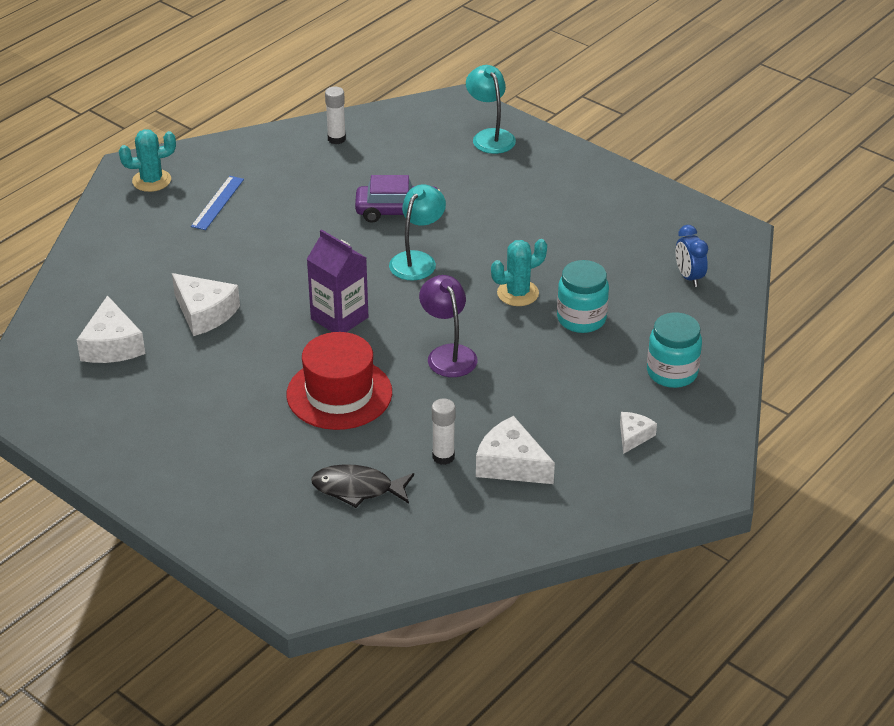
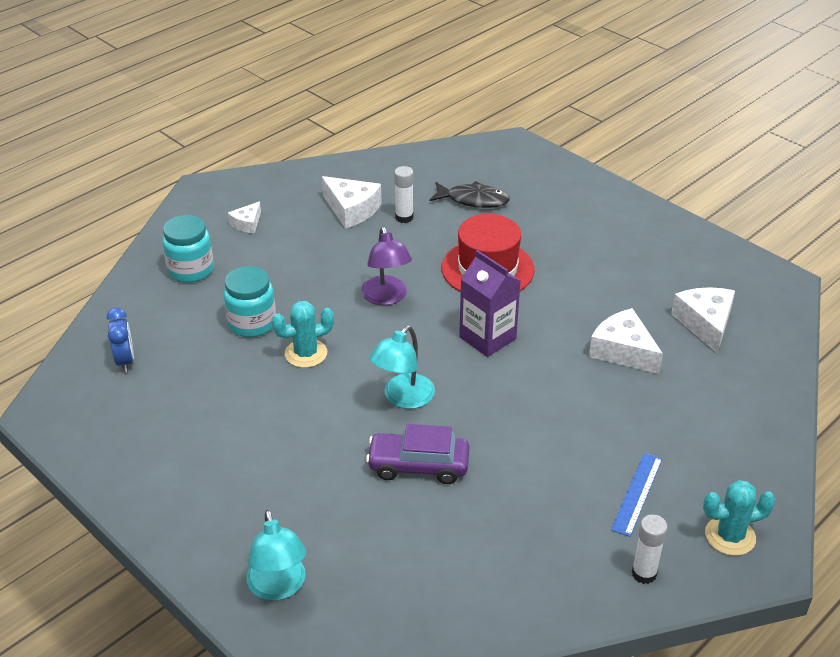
camera: 175 degrees left, 0 degrees up
white glue stick [325,87,346,144] -> white glue stick moved to [632,515,668,584]

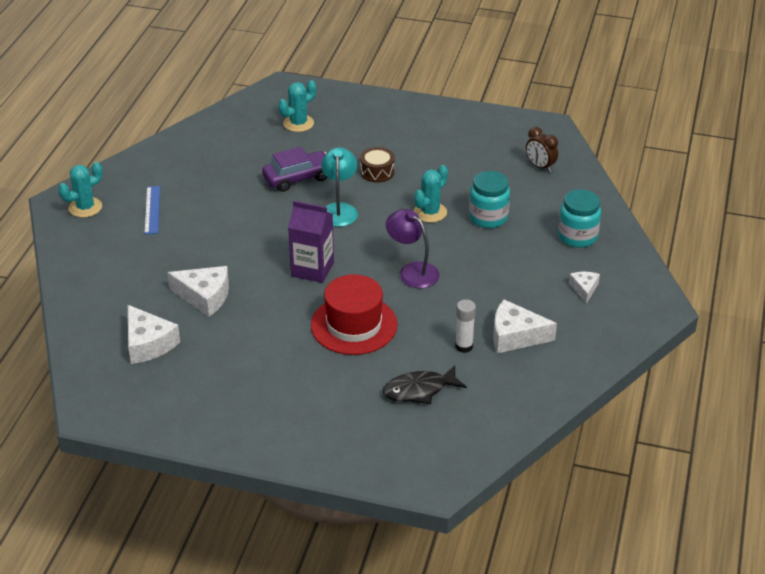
camera: 150 degrees right, 0 degrees up
blue clock [107,308,134,372] -> brown clock [526,127,558,172]
turquoise lamp [246,510,306,601] -> none
white glue stick [632,515,668,584] -> none
none -> turquoise cactus [278,80,316,132]
none -> brown drum [360,147,395,182]

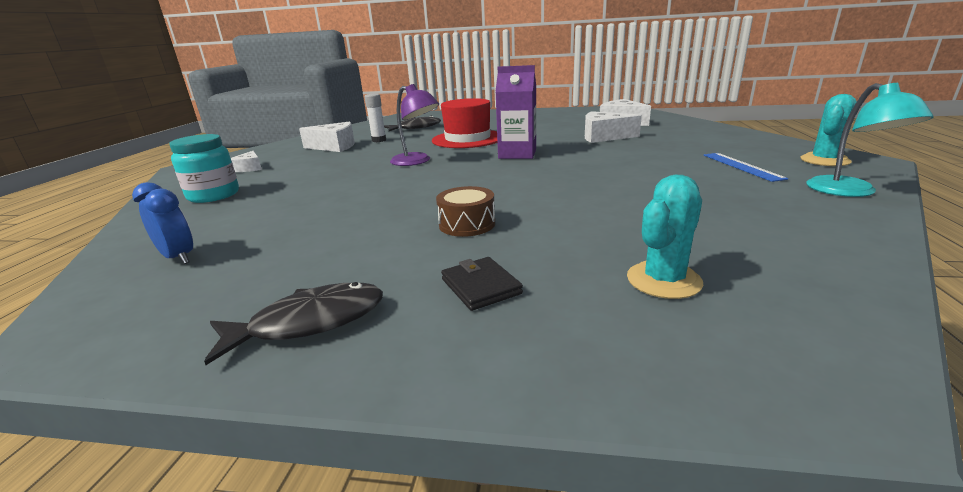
camera: 175 degrees right, 15 degrees down
purple car [262,147,327,192] -> none
turquoise lamp [321,147,358,227] -> turquoise lamp moved to [806,83,933,197]
turquoise cactus [414,165,448,223] -> none
turquoise jar [469,171,510,228] -> none
brown clock [526,127,558,172] -> blue clock [132,182,193,264]
none -> black fish [204,282,383,365]
none -> black wallet [441,257,523,311]

